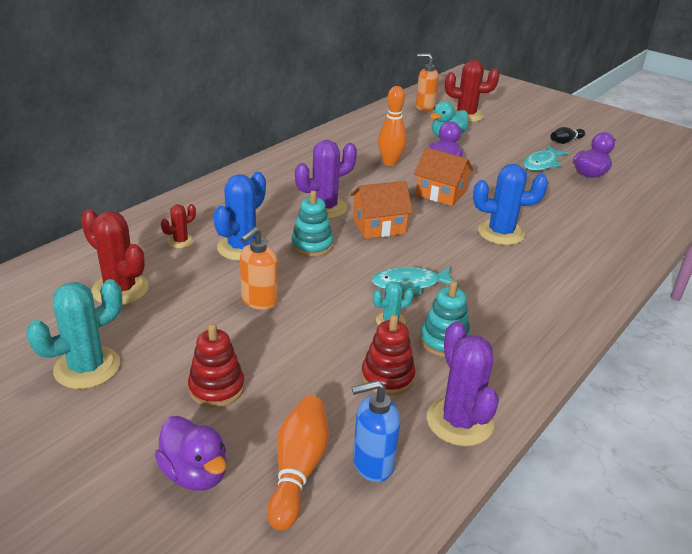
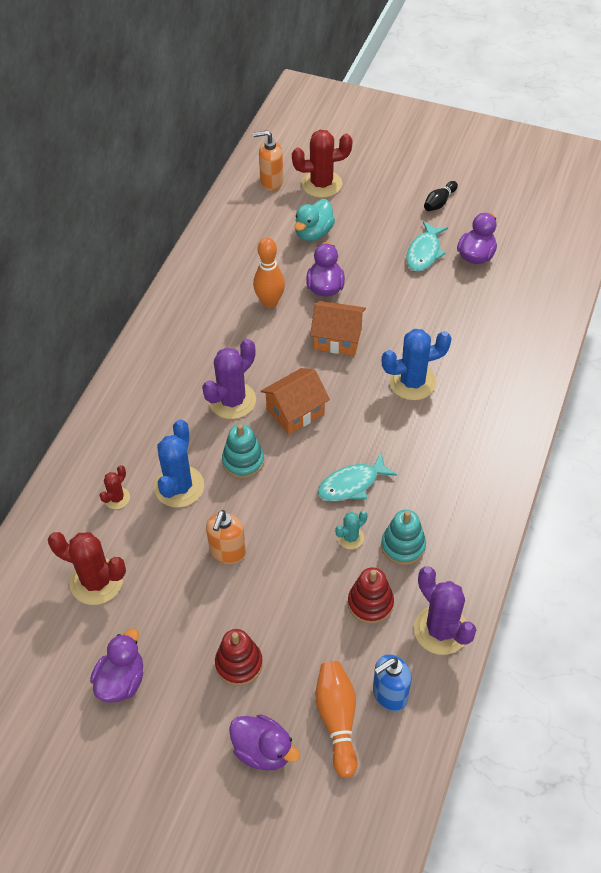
camera: 15 degrees left, 20 degrees up
turquoise cactus [26,279,123,389] -> purple duck [90,628,143,703]

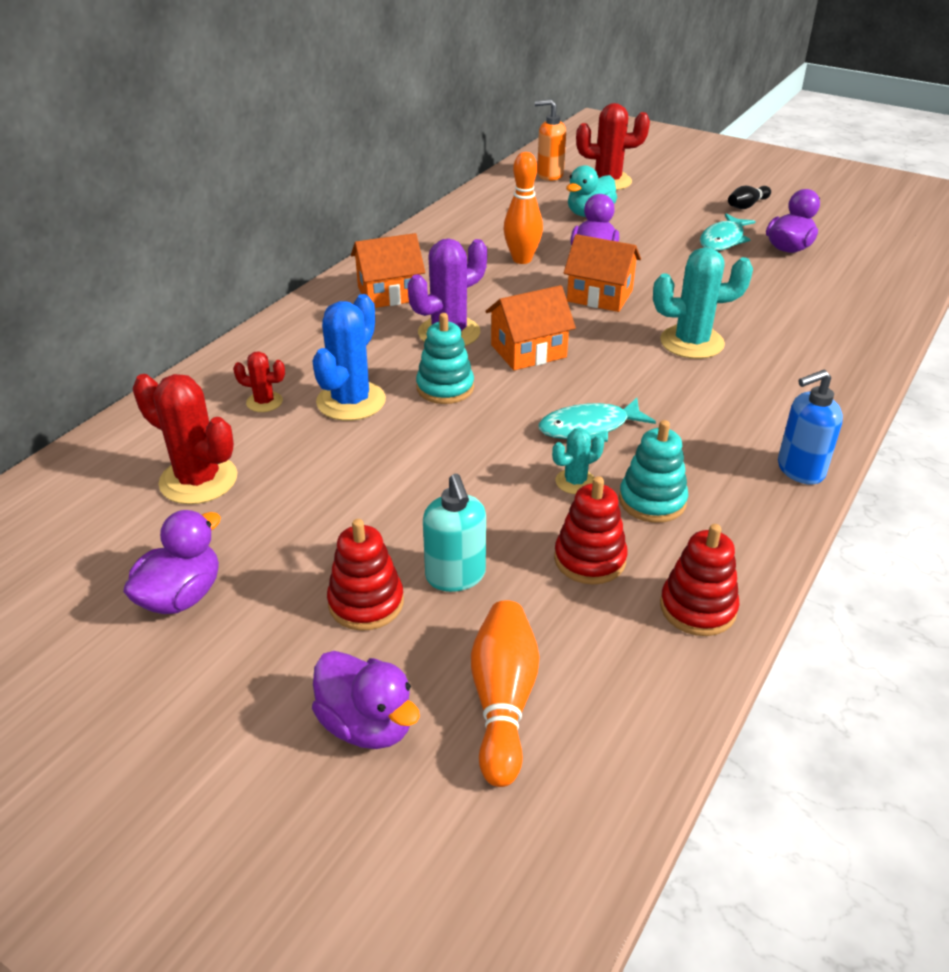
camera: 10 degrees right, 15 degrees down
red cactus [99,465,130,509] -> red cactus turned 60 degrees clockwise [233,351,285,412]
orange soap dispenser [206,510,246,564] -> none
blue soap dispenser [373,654,411,711] -> blue soap dispenser moved to [778,370,843,485]
blue cactus [382,329,452,400] -> turquoise cactus [653,247,753,359]
purple cactus [414,567,476,655] -> red stacking toy [660,524,739,636]
none -> orange house [351,233,425,308]
none -> turquoise soap dispenser [423,474,486,592]

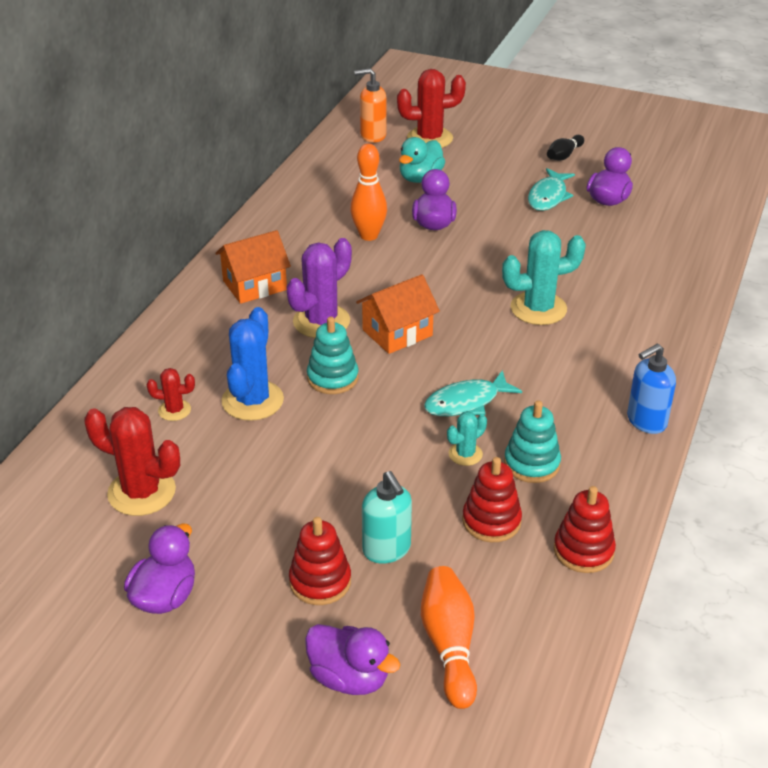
camera: 10 degrees left, 0 degrees up
orange house [564,234,641,312] -> none

